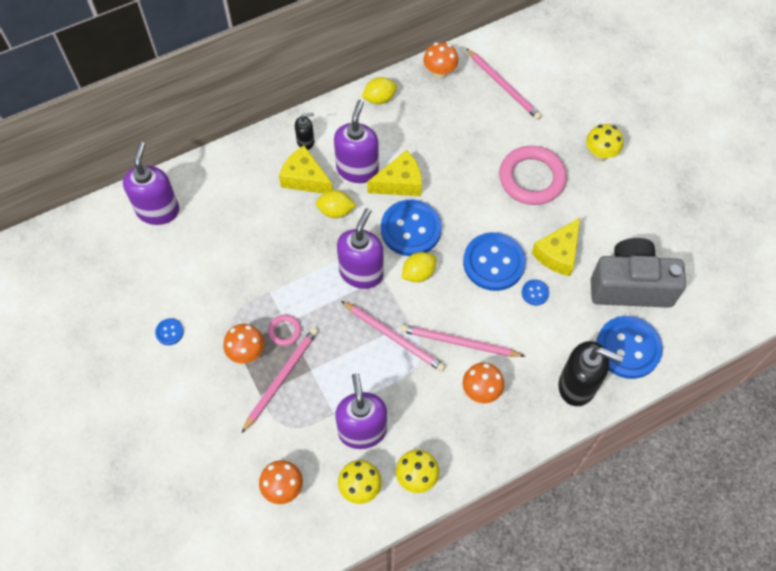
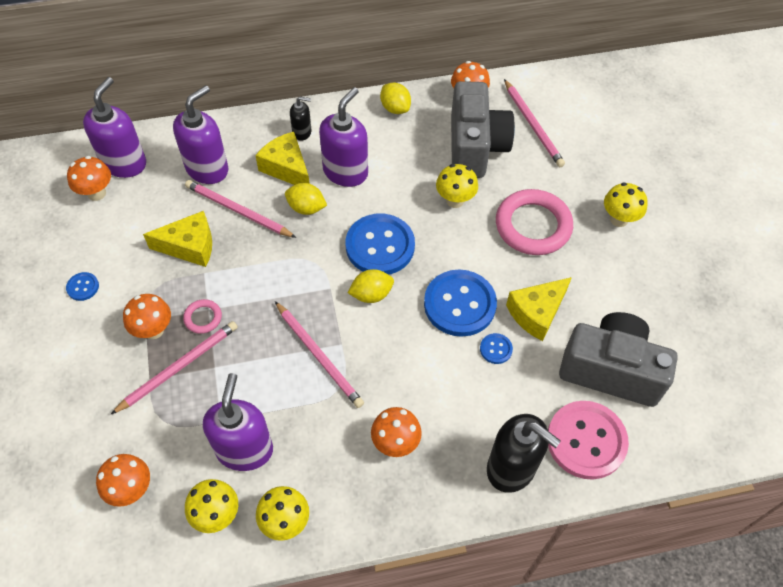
camera: 15 degrees right, 5 degrees down
purple soap dispenser [337,208,384,289] -> purple soap dispenser moved to [173,85,228,184]
yellow lemon [362,77,397,104] -> yellow lemon turned 60 degrees clockwise [380,83,411,114]
yellow cheese [367,150,422,196] -> yellow cheese moved to [143,211,212,267]
pink pencil [401,324,525,357] -> pink pencil moved to [185,180,296,238]
blue button [596,316,663,379] -> pink button [548,401,629,479]
none -> orange mushroom [67,156,111,201]
none -> yellow mushroom [436,164,478,208]
none -> grey camera [451,81,515,178]

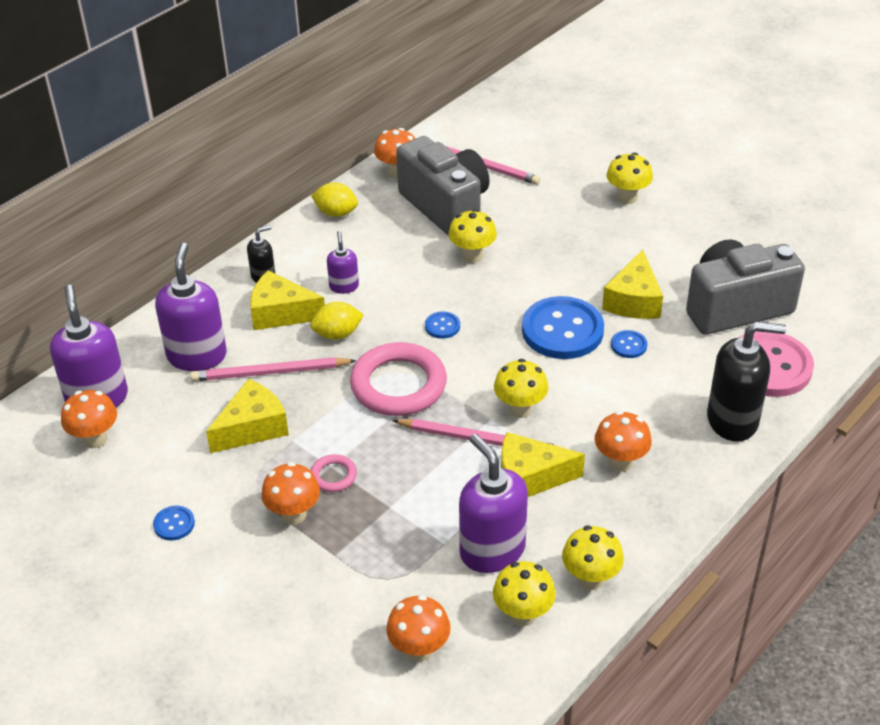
camera: 35 degrees left, 15 degrees down
pink pencil [111,321,238,414] -> none
purple soap dispenser [319,87,368,187] -> purple soap dispenser [327,231,359,294], size x0.52
blue button [345,214,415,275] -> blue button [425,311,460,339], size x0.44
yellow lemon [348,269,394,303] -> none
pink ring [496,189,573,255] -> pink ring moved to [350,342,447,416]
none -> yellow mushroom [494,359,548,418]
none -> yellow cheese [501,432,585,497]

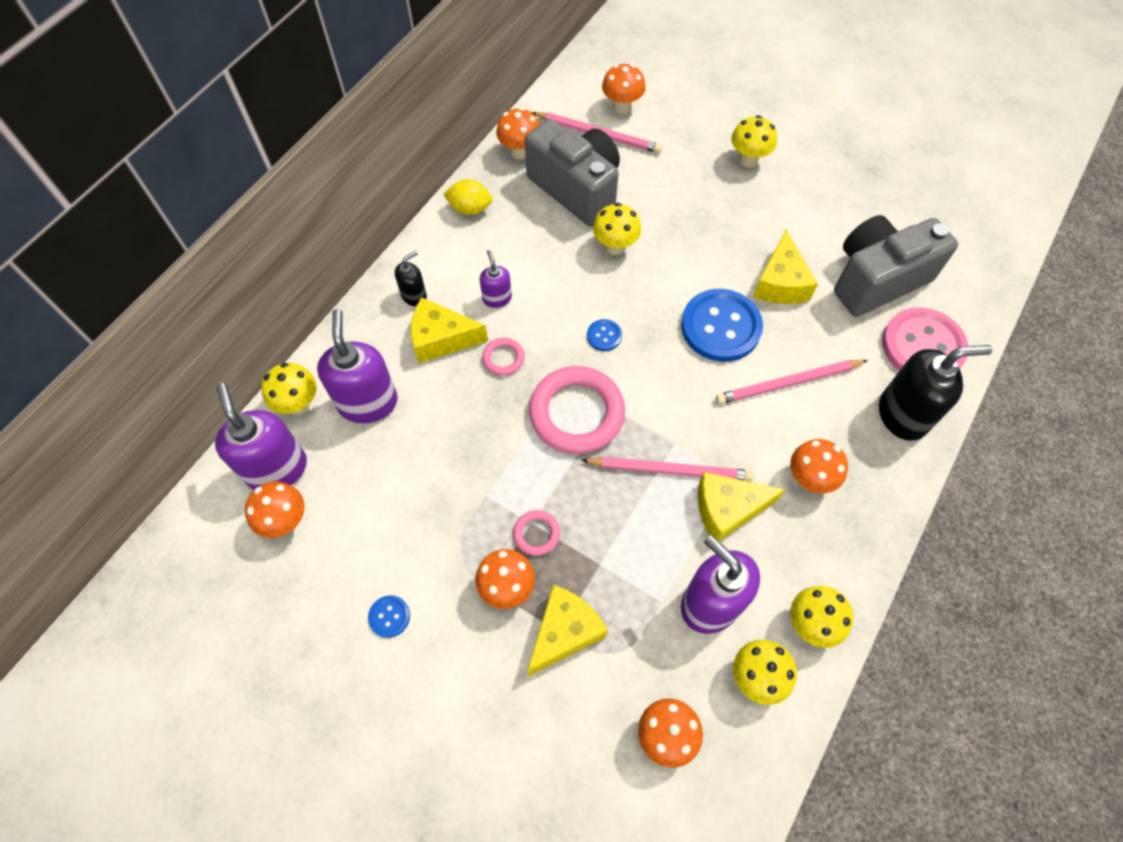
camera: 10 degrees left, 20 degrees up
pink pencil [190,357,356,381] -> pink pencil moved to [716,360,868,404]
yellow cheese [206,379,289,453] -> yellow cheese moved to [527,585,608,676]
yellow lemon [310,302,364,340] -> pink ring [482,338,525,376]
yellow mushroom [494,359,548,418] -> yellow mushroom moved to [261,363,317,414]
blue button [611,330,647,358] -> none
none -> orange mushroom [602,64,646,114]

